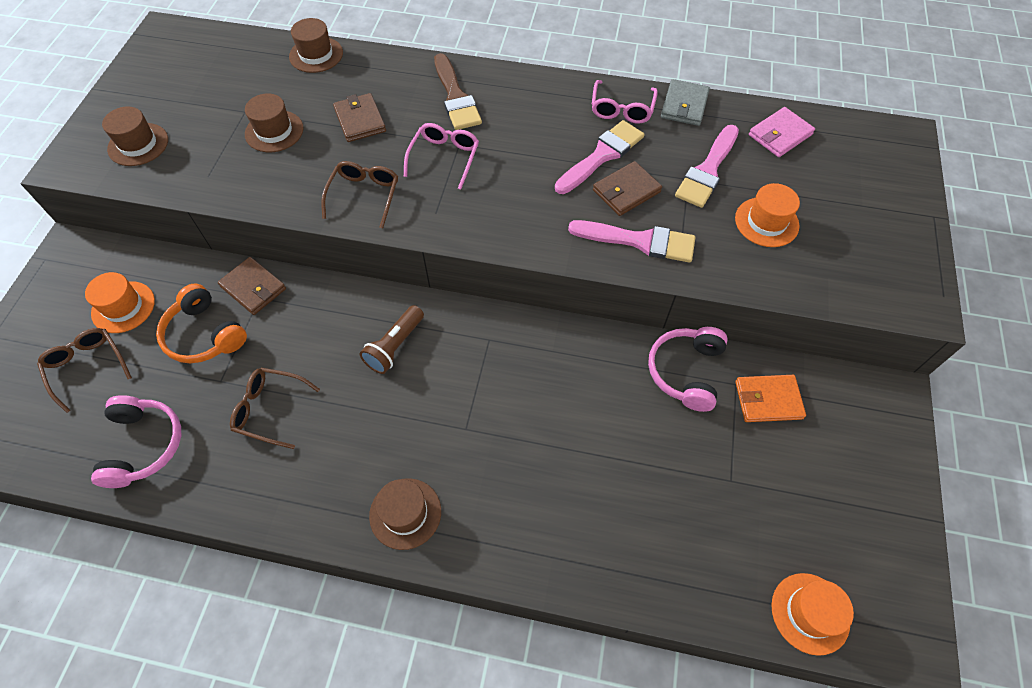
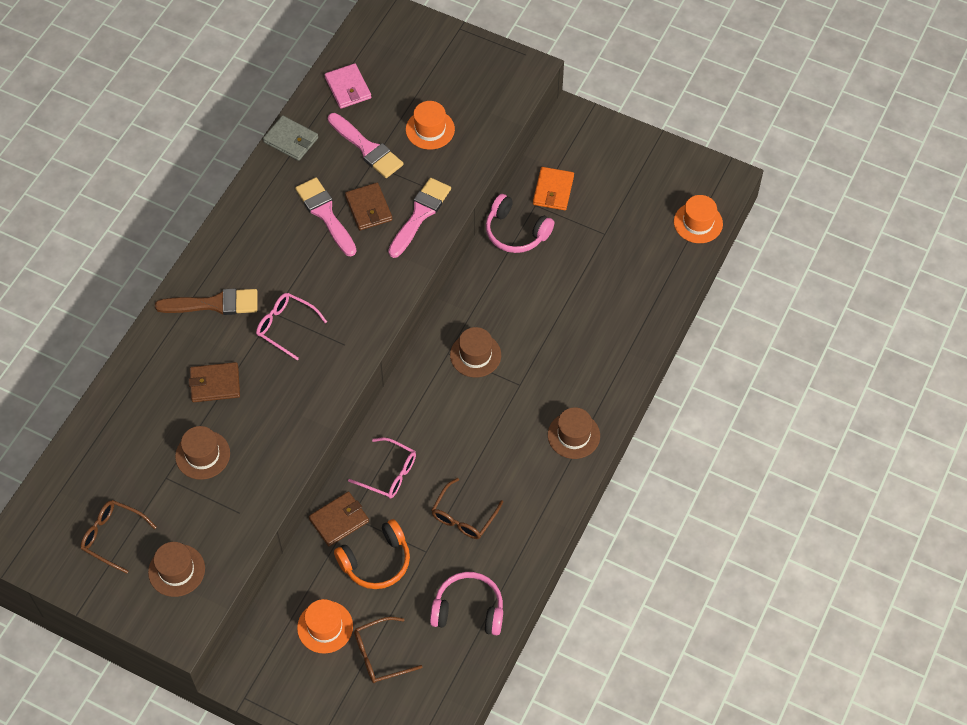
camera: 75 degrees left, 0 degrees up
brown hat [289,18,343,73] -> brown hat moved to [450,327,501,378]
brown glasses [321,161,398,228] -> brown glasses moved to [81,500,157,573]
brown flashlight [360,305,424,374] -> none
pink glasses [592,80,658,124] -> pink glasses moved to [348,437,416,499]

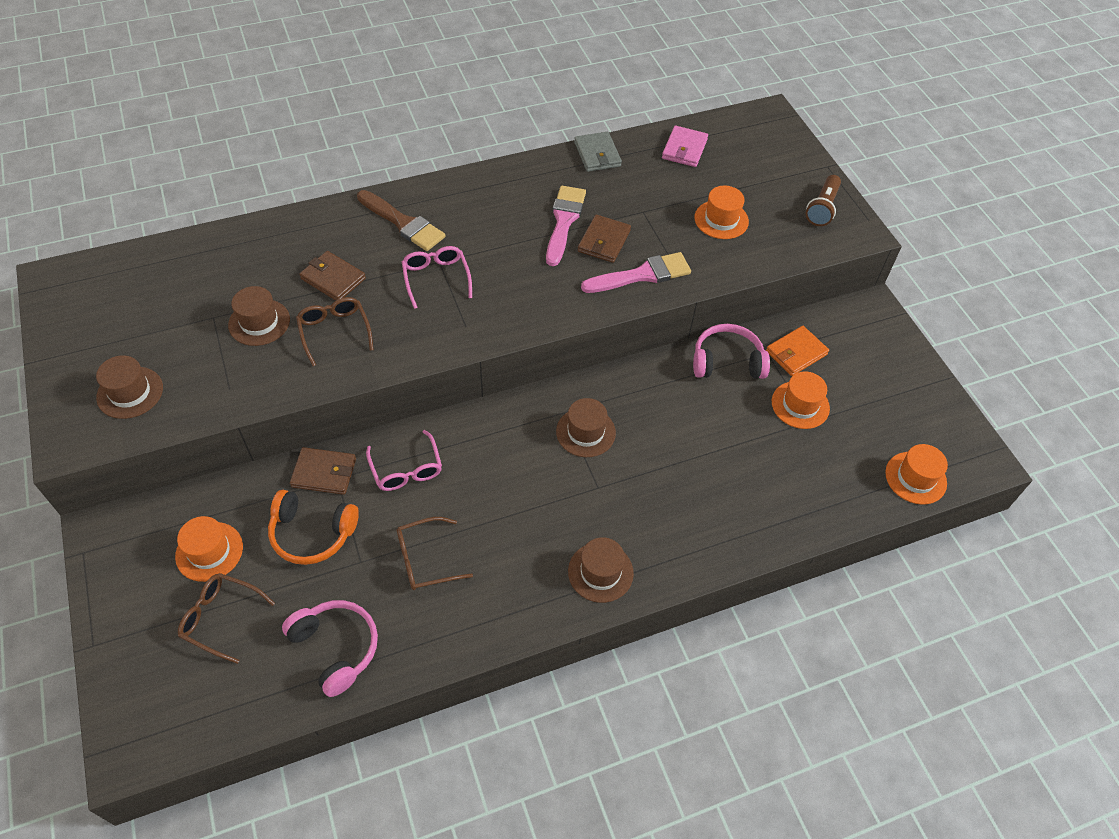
camera: 40 degrees right, 5 degrees down
brown glasses [81,500,157,573] -> brown glasses moved to [296,297,374,366]
pink brush [328,113,404,178] -> none
pink headphones [486,194,554,253] -> pink headphones turned 105 degrees clockwise [693,324,770,379]
none -> orange hat [772,371,830,429]
none -> brown flashlight [806,175,841,226]

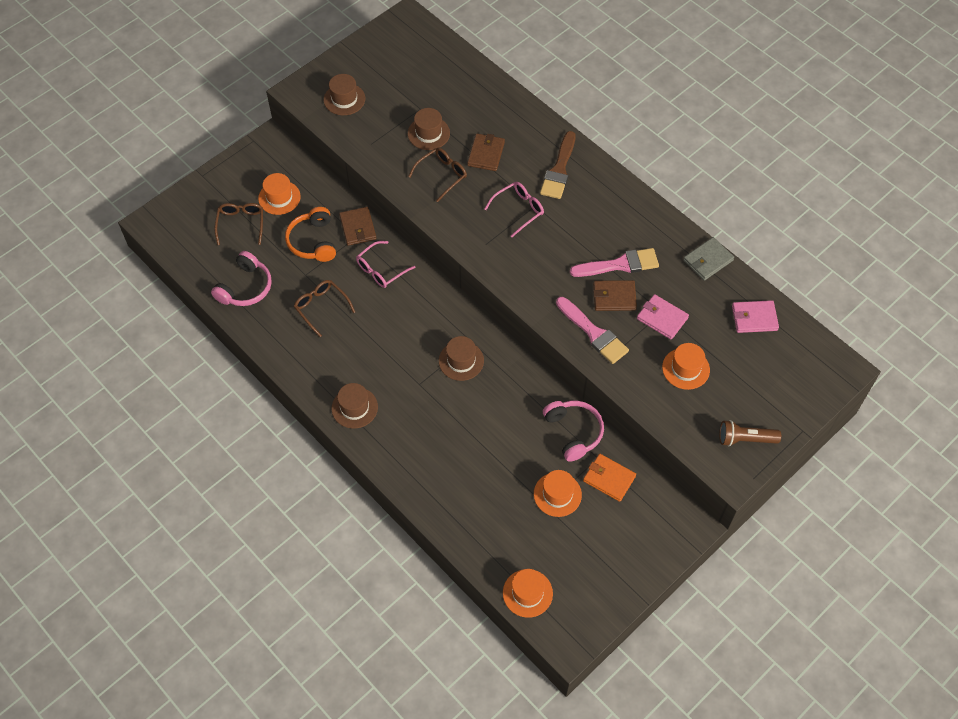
camera: 70 degrees right, 5 degrees up
none -> pink wallet [637,294,689,340]

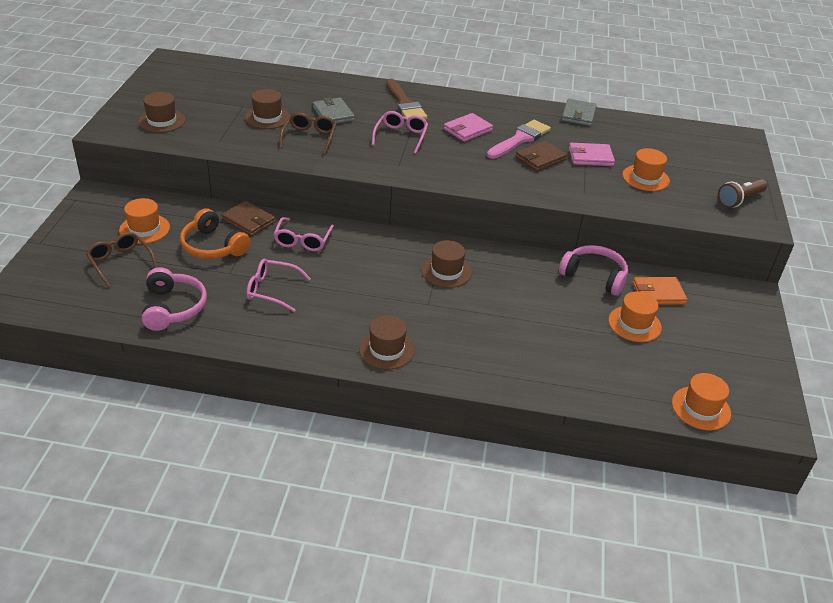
camera: 40 degrees left, 20 degrees down
brown glasses [294,280,355,337] -> pink glasses [246,259,311,312]
brown wallet [467,134,505,171] -> grey wallet [313,97,355,124]
pink brush [556,297,629,364] -> none
pink wallet [732,300,779,333] -> pink wallet moved to [443,113,493,142]

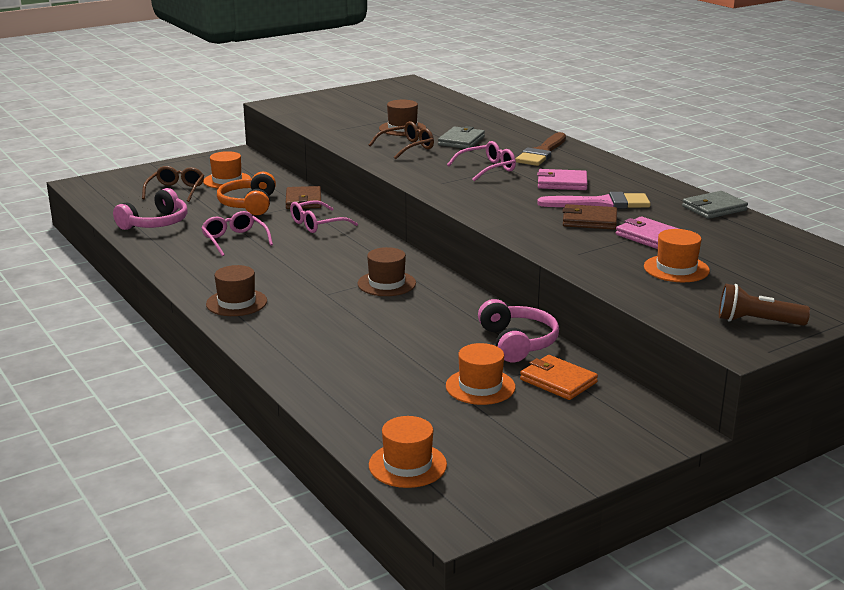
camera: 50 degrees right, 15 degrees down
brown hat [138,92,185,133] -> none

